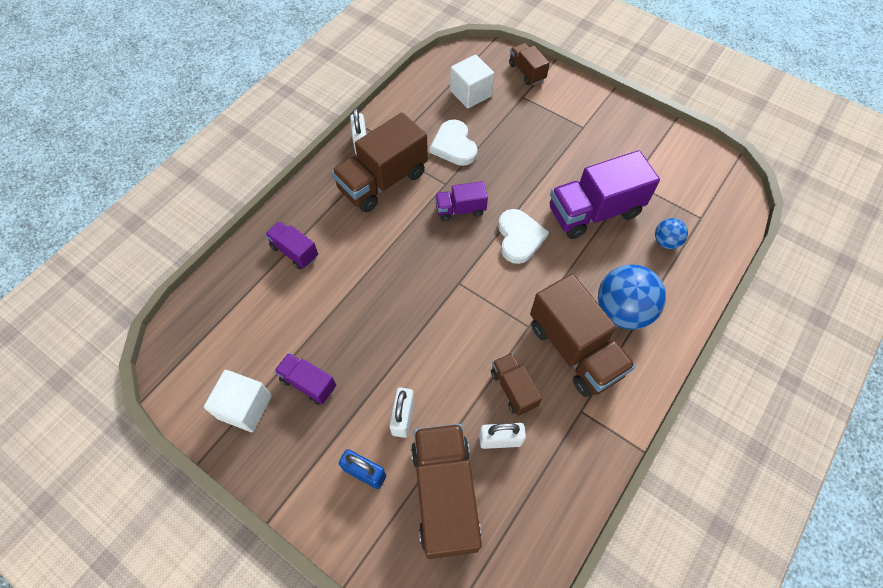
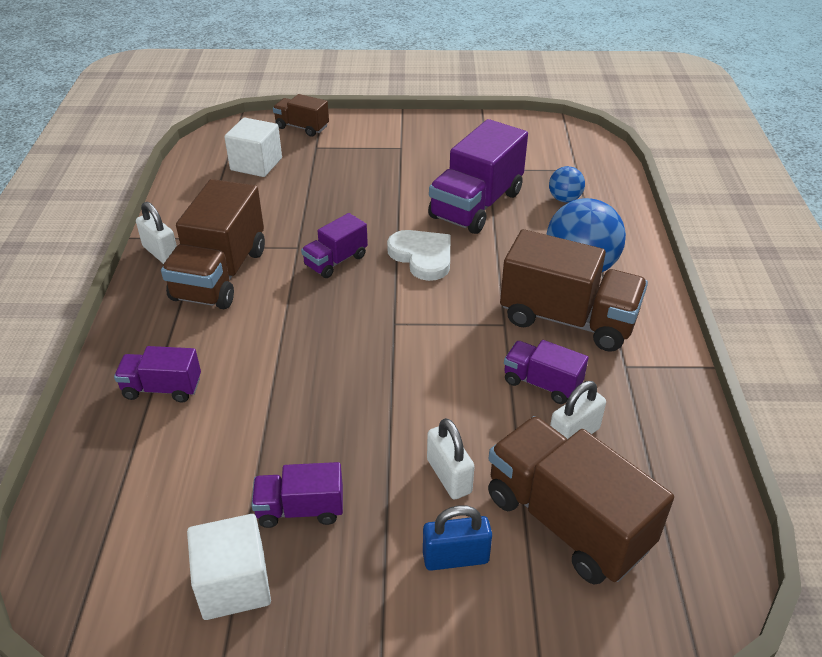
camera: 35 degrees left, 20 degrees down
white heart [430,119,478,166] -> none
brown truck [491,352,542,416] -> purple truck [504,340,588,404]

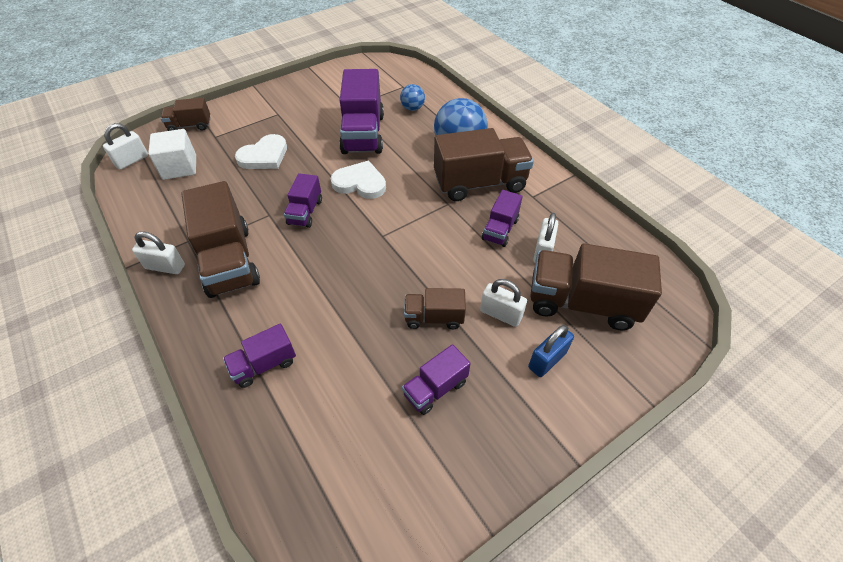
camera: 35 degrees left, 10 degrees up
white cube [187,514,271,620] -> none
purple truck [504,340,588,404] -> purple truck turned 60 degrees counterclockwise [482,190,523,247]
none -> white padlock [103,123,148,170]
none -> white heart [235,134,287,169]
none -> brown truck [404,288,466,329]

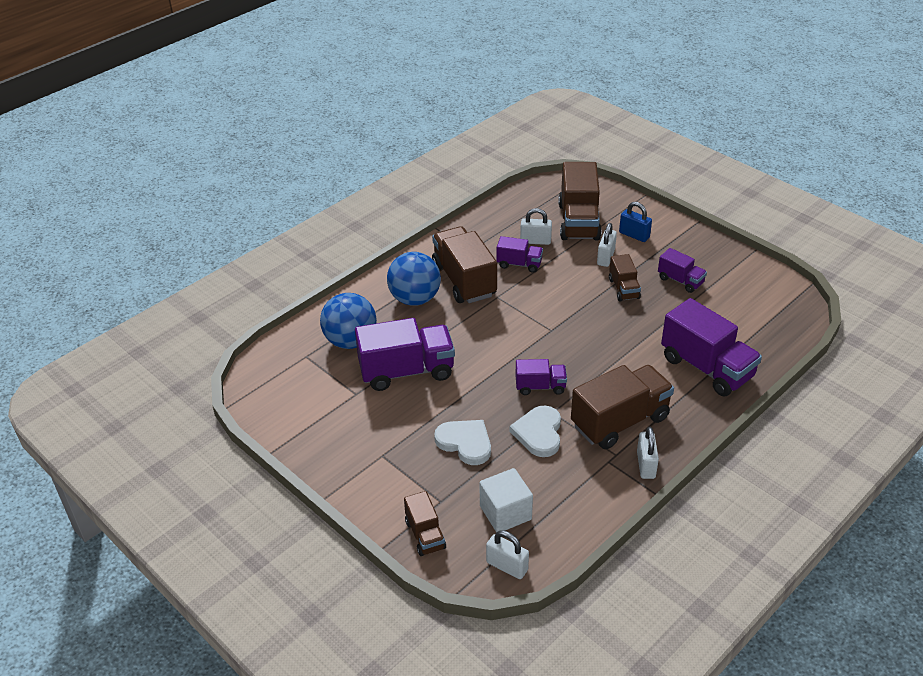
camera: 100 degrees left, 10 degrees down
purple truck [223,324,296,388] -> purple truck [661,298,762,396], size x1.89
white heart [330,161,386,199] -> white heart moved to [510,406,561,457]
blue ball [400,84,425,111] -> blue ball [320,293,377,349], size x1.94

